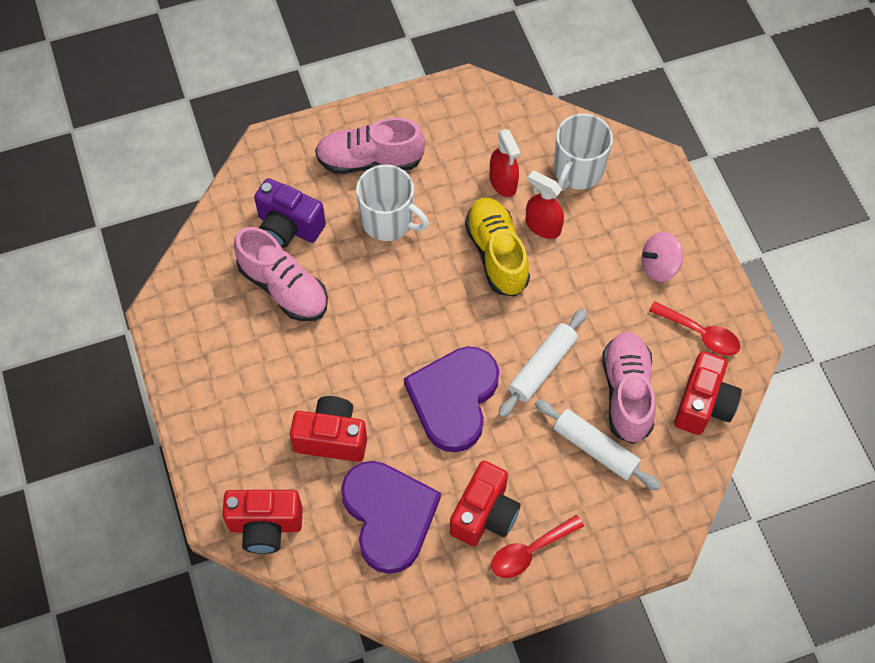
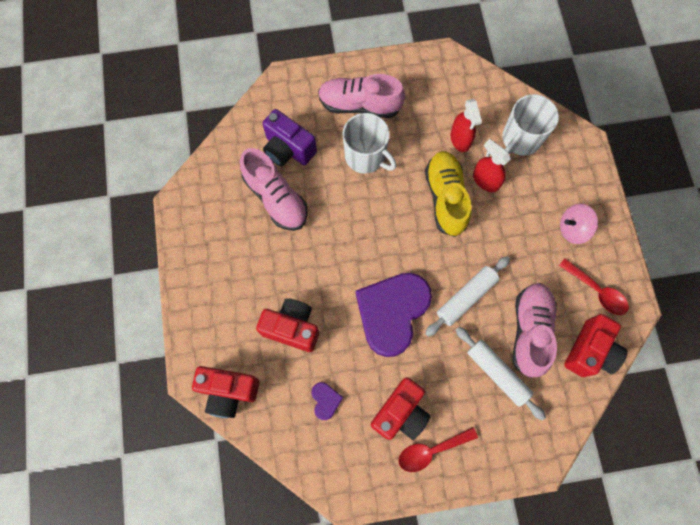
camera: 10 degrees right, 10 degrees up
purple heart [341,461,441,574] -> purple heart [312,382,343,420], size x0.41

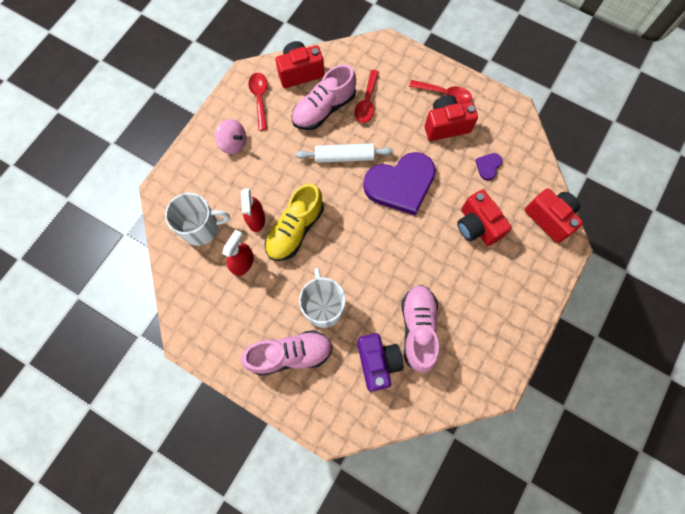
camera: 140 degrees left, 0 degrees up
pink shoe [318,74,405,118] -> pink shoe turned 60 degrees counterclockwise [241,330,333,376]
white rolling pin [456,327,546,421] -> red spoon [354,70,379,123]

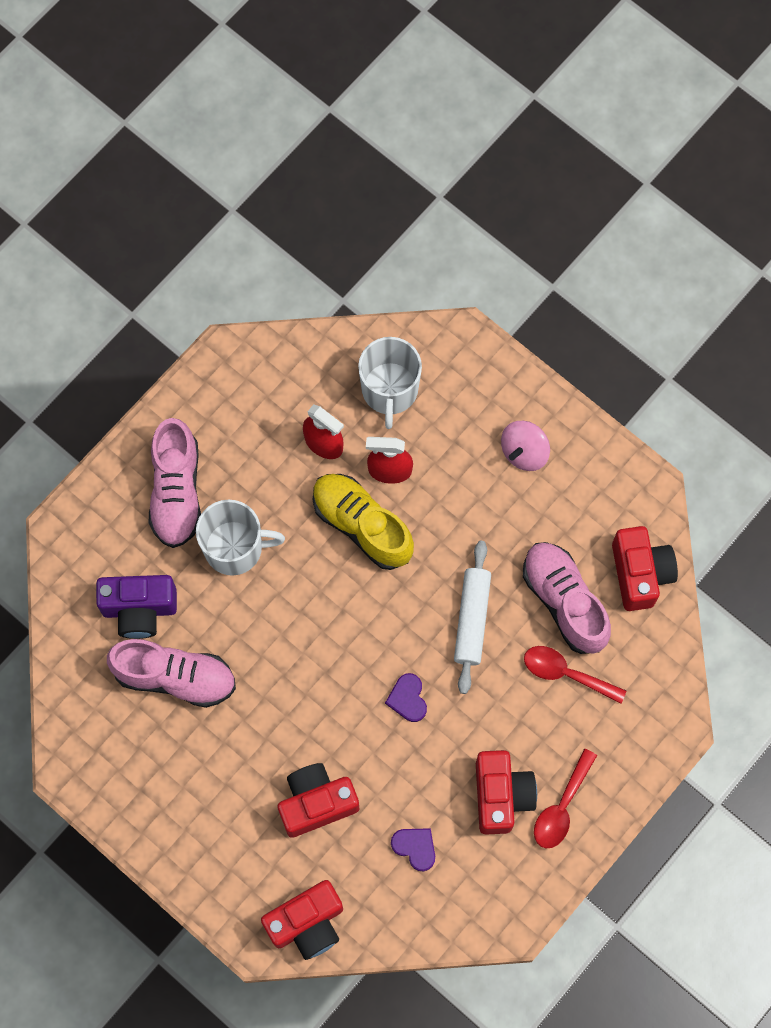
camera: 100 degrees right, 0 degrees up
red spoon [249,73,268,131] -> none
purple heart [363,152,436,215] -> purple heart [385,673,427,722], size x0.41

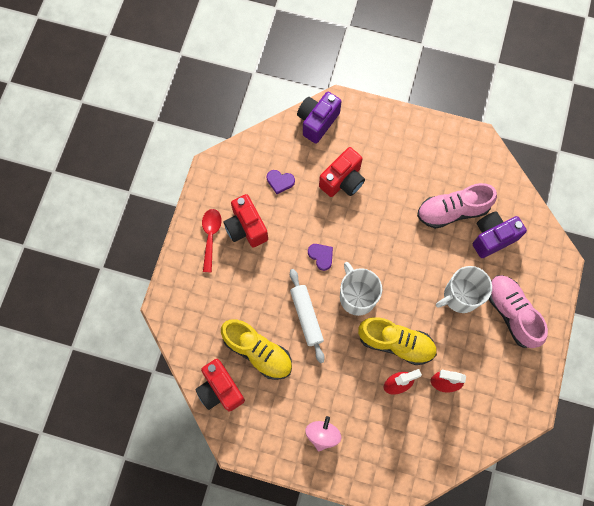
camera: 155 degrees right, 0 degrees up
red camera [261,880,343,960] -> purple camera [297,92,342,144]
white mug [358,337,422,429] -> white mug moved to [340,262,382,316]
pink shoe [523,542,611,654] -> yellow shoe [221,319,292,380]
red spoon [524,646,626,704] -> none

